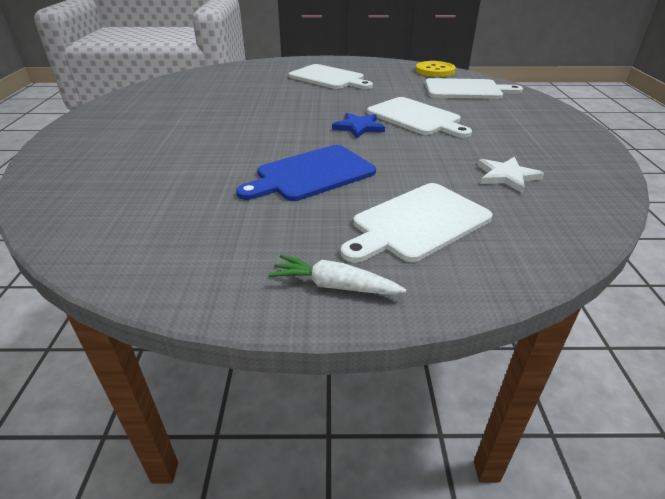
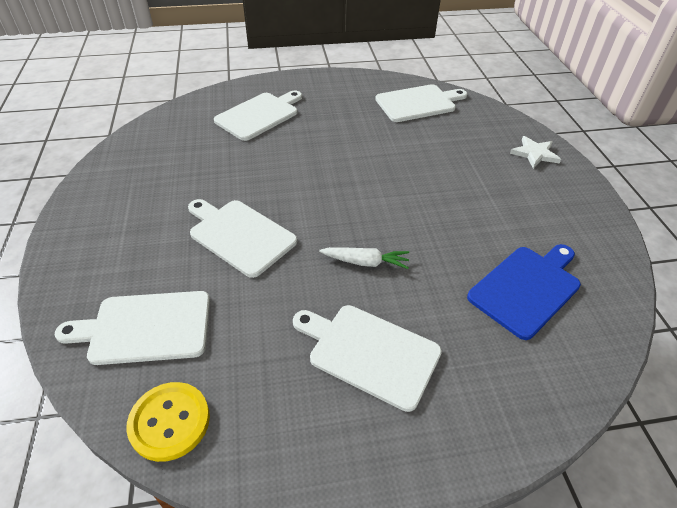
camera: 170 degrees right, 10 degrees up
blue cutting board [236,145,376,201] -> blue cutting board moved to [467,244,581,340]
white carrot [268,255,406,295] -> white carrot moved to [319,247,409,269]
blue star [332,113,385,139] -> none
white star [477,157,544,193] -> white star moved to [510,136,561,168]
none -> white cutting board [375,84,467,122]

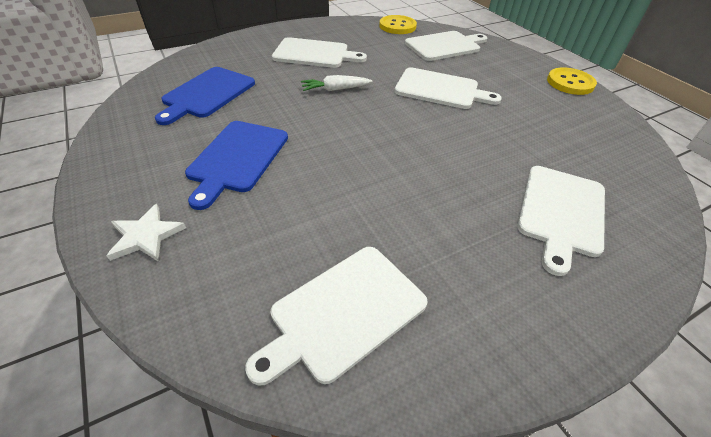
camera: 160 degrees right, 0 degrees up
none -> blue cutting board [185,121,288,210]
none -> yellow button [547,67,597,95]

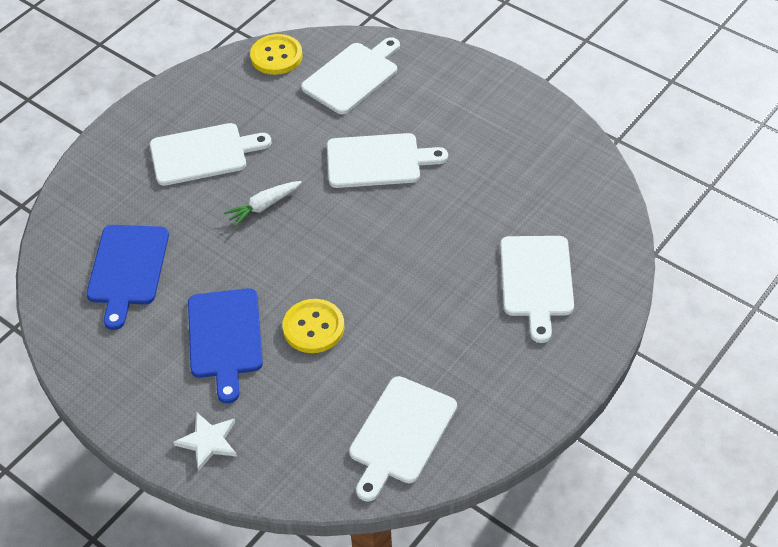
camera: 20 degrees left, 5 degrees up
yellow button [547,67,597,95] -> yellow button moved to [283,299,344,353]

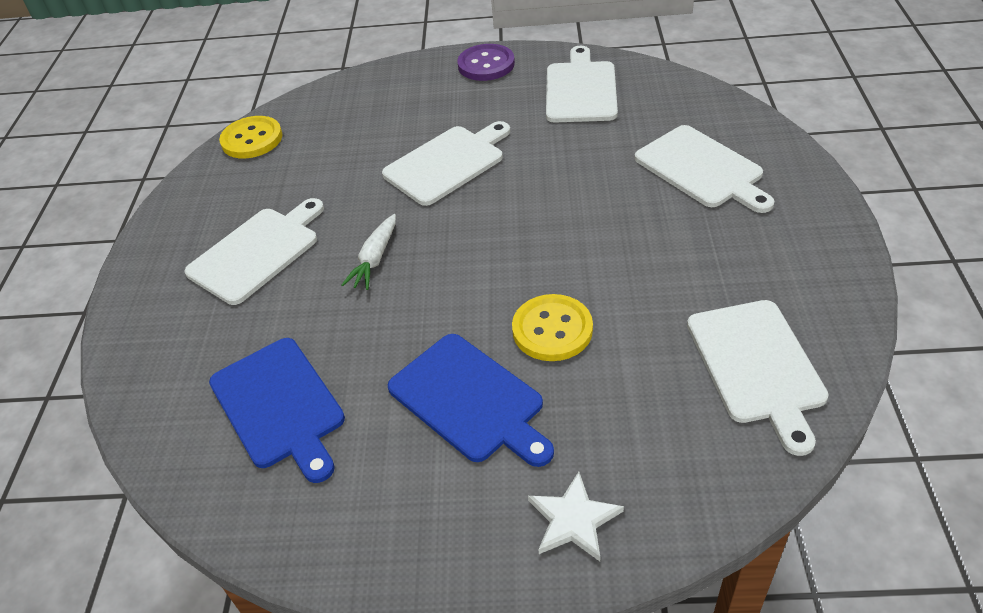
camera: 35 degrees left, 5 degrees down
white cutting board [301,37,400,114] -> white cutting board moved to [546,46,618,122]
none -> purple button [457,44,515,81]

